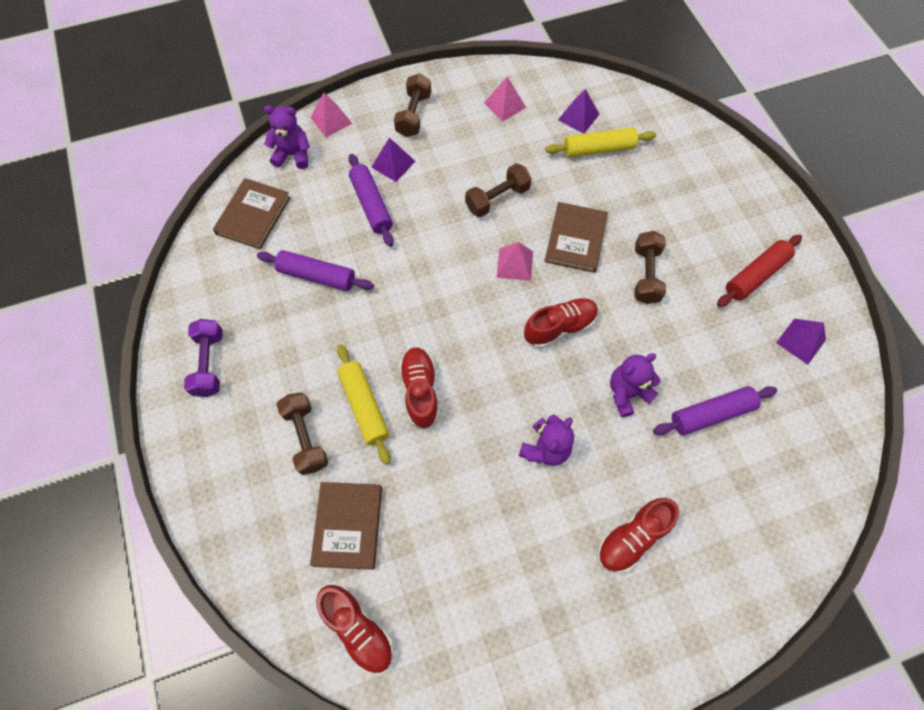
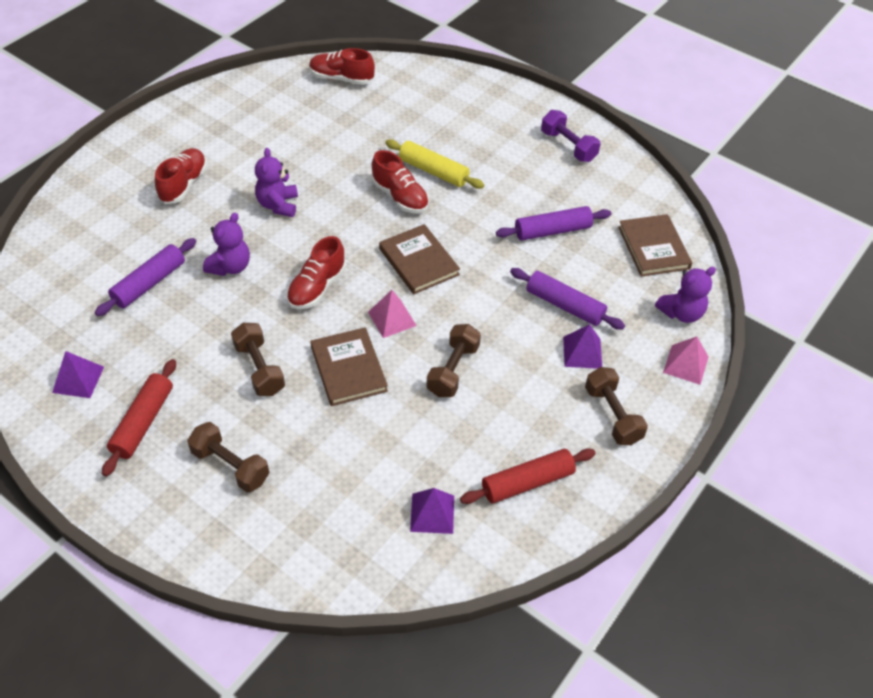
camera: 145 degrees right, 15 degrees down
brown dumbbell [276,392,328,475] -> brown dumbbell moved to [187,422,269,492]
brown book [310,482,382,570] -> brown book moved to [379,224,460,294]
pink pyramid [484,76,526,122] -> red rolling pin [460,448,596,504]
yellow rolling pin [545,127,656,158] -> none

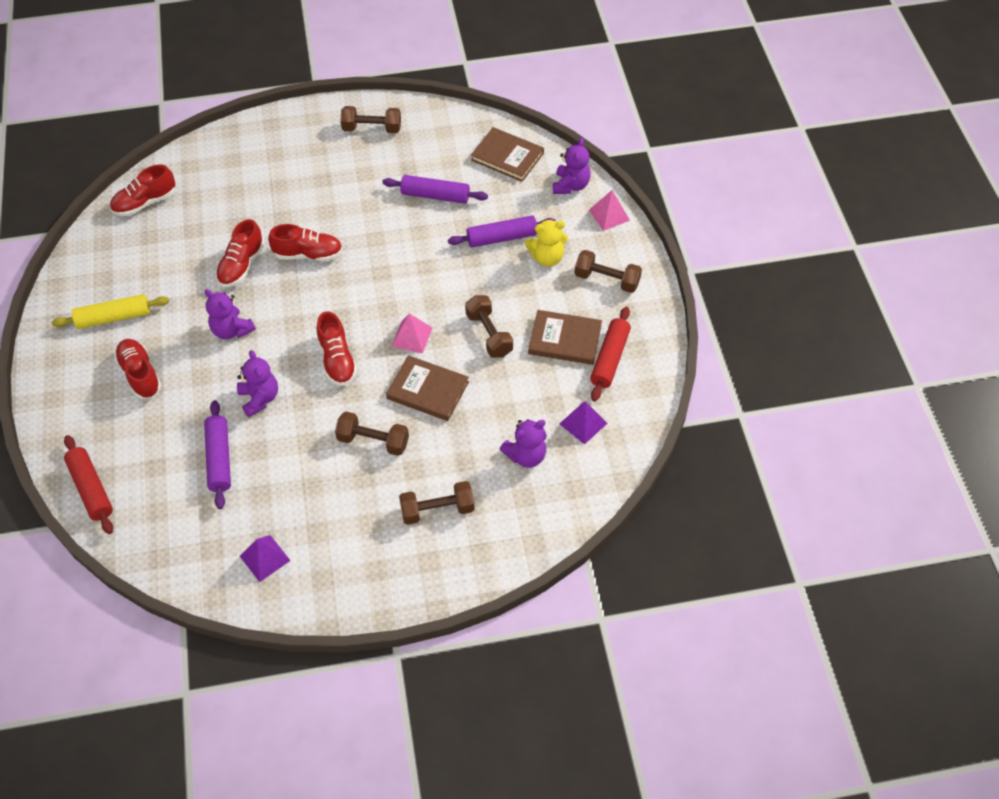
camera: 45 degrees left, 5 degrees up
red rolling pin [102,359,176,476] -> red rolling pin moved to [64,435,113,534]
brown book [379,224,460,294] -> brown book moved to [528,310,602,365]
yellow rolling pin [385,139,484,189] -> yellow rolling pin moved to [52,294,169,329]
purple rolling pin [496,206,611,241] -> purple rolling pin turned 75 degrees clockwise [382,175,488,204]
purple dumbbell [541,110,601,162] -> brown dumbbell [340,106,401,133]
purple pyramid [563,324,602,369] -> yellow teddy bear [525,220,568,266]
none -> red shoe [216,219,264,287]
none -> purple teddy bear [500,419,547,468]

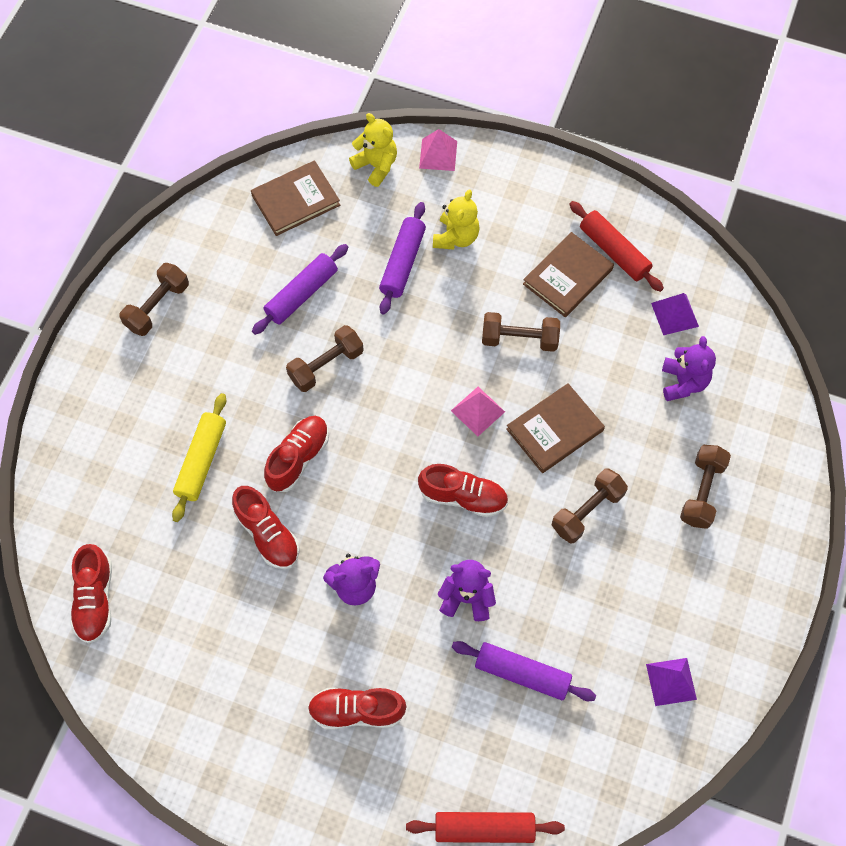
camera: 60 degrees left, 10 degrees up
yellow rolling pin [52,294,169,329] -> yellow rolling pin moved to [172,393,226,522]
purple teddy bear [553,138,591,194] -> yellow teddy bear [349,113,397,187]
brown dumbbell [574,250,642,293] -> brown dumbbell moved to [286,325,364,392]

